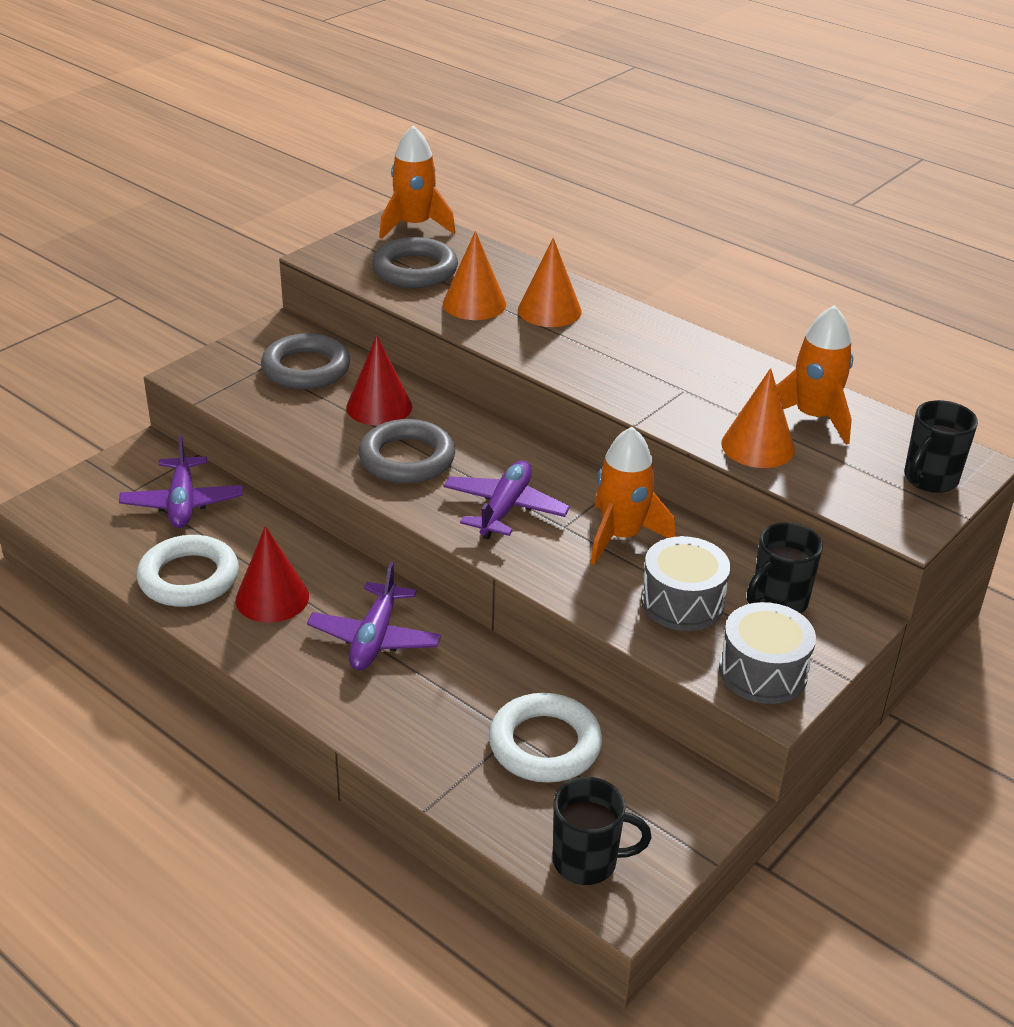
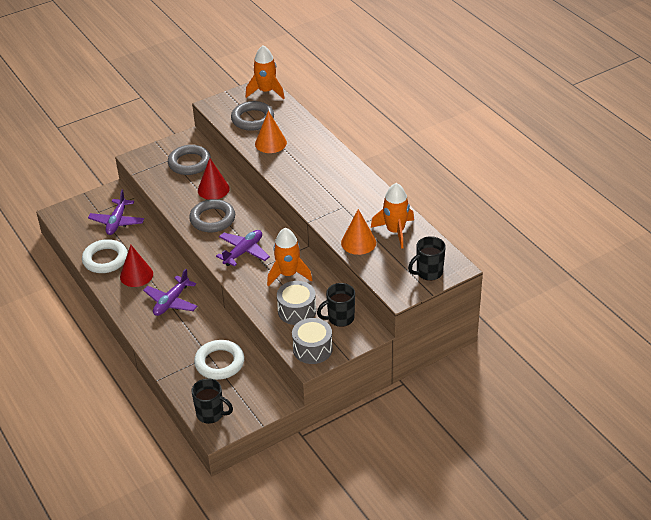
camera: 20 degrees right, 5 degrees up
orange cone [518,238,582,327] -> none

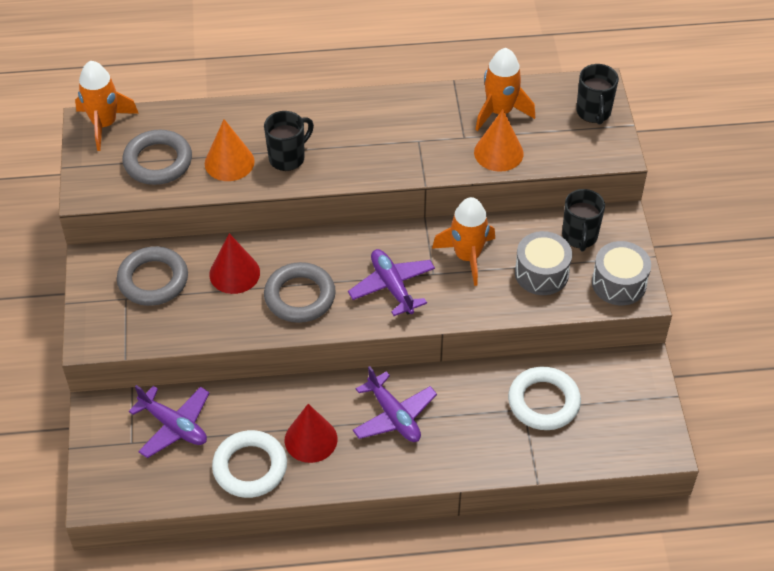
camera: 65 degrees left, 10 degrees up
black mug [191,378,233,424] -> black mug moved to [264,111,314,171]

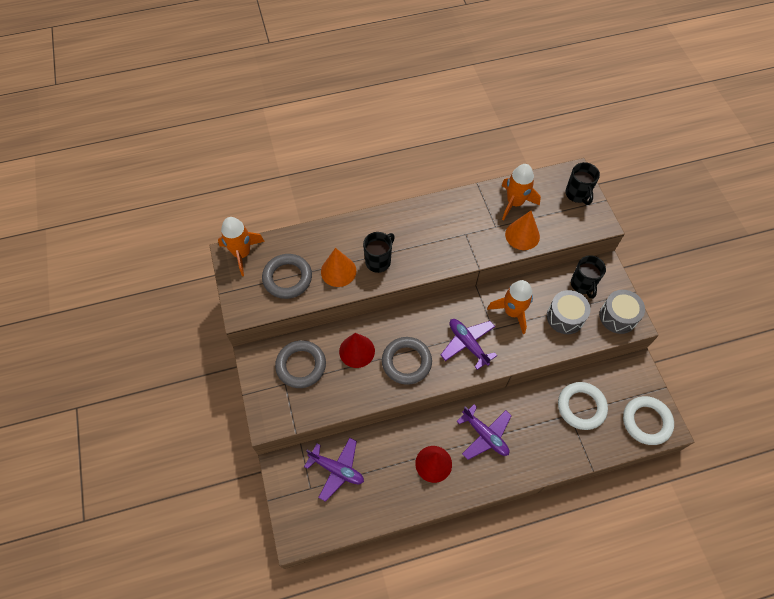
camera: 10 degrees left, 10 degrees up
white ring [212,430,287,498] -> white ring moved to [623,396,674,445]

